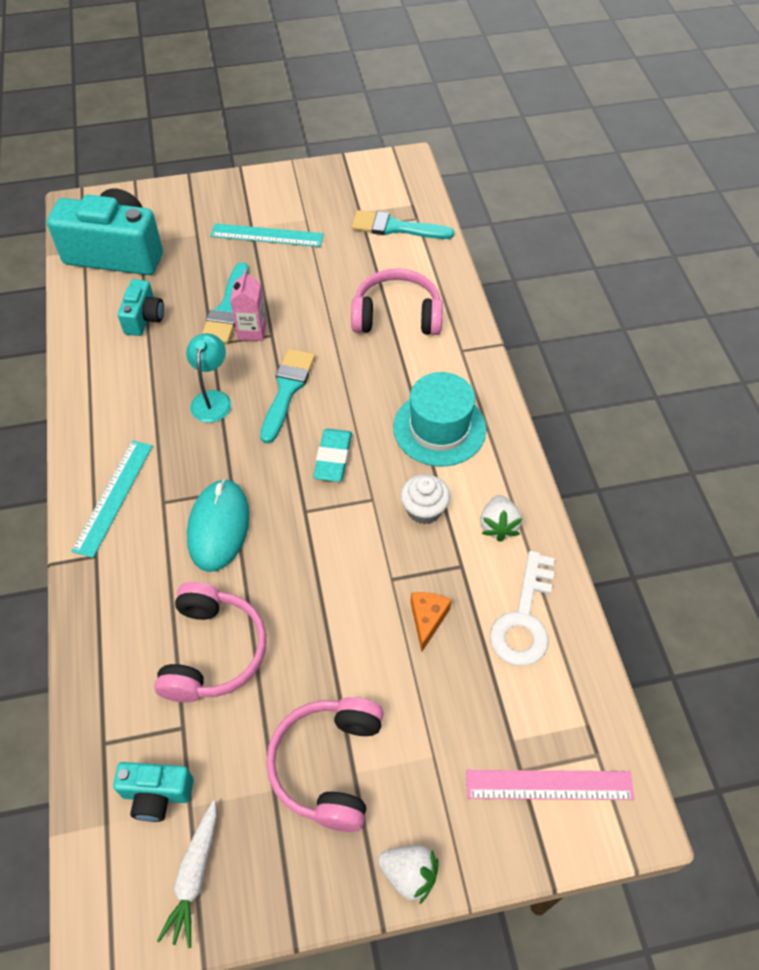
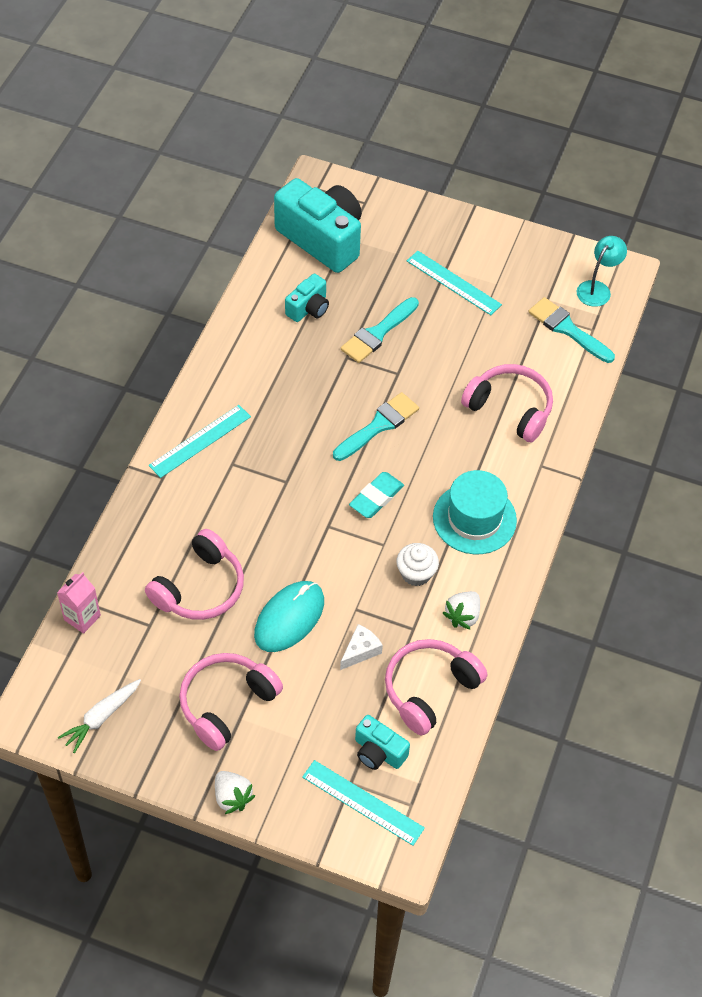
camera: 30 degrees right, 0 degrees up
turquoise camera [113,762,194,822] -> turquoise camera moved to [355,715,410,770]
turquoise lamp [186,333,231,423] -> turquoise lamp moved to [576,236,627,307]
turquoise mouse [187,479,250,572] -> turquoise mouse moved to [254,581,324,652]
pink carton [230,270,267,341] -> pink carton moved to [57,572,101,634]
orange cheese [410,592,451,652] -> white cheese [340,624,383,670]
pink ruler [466,770,635,800] -> turquoise ruler [302,760,425,846]
white key [490,551,555,666] -> pink headphones [385,639,487,735]

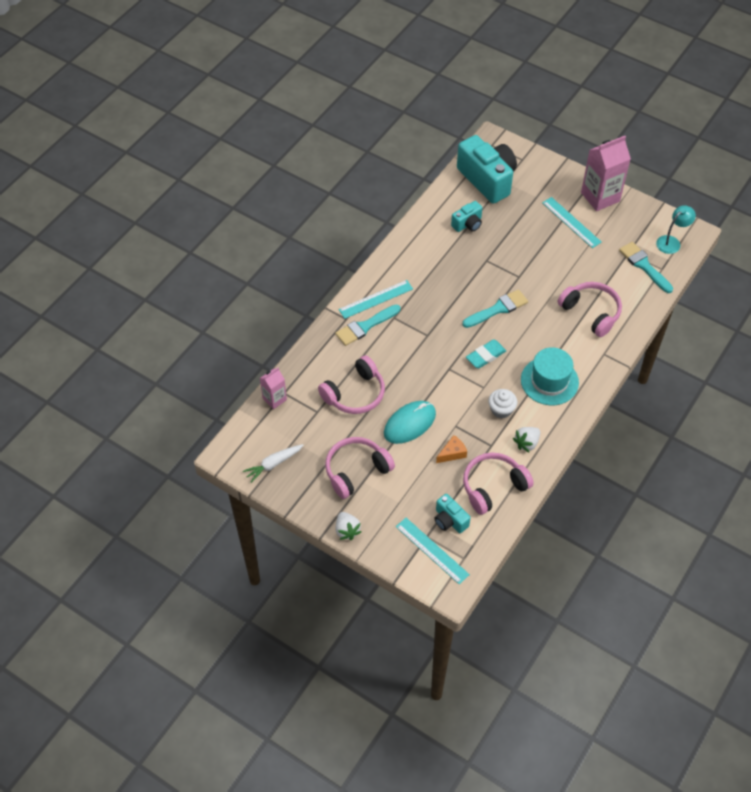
camera: 15 degrees right, 0 degrees up
white cheese [340,624,383,670] -> orange cheese [436,435,467,463]
turquoise brush [341,297,419,363] -> turquoise brush moved to [335,305,401,346]
none -> pink carton [581,136,631,211]

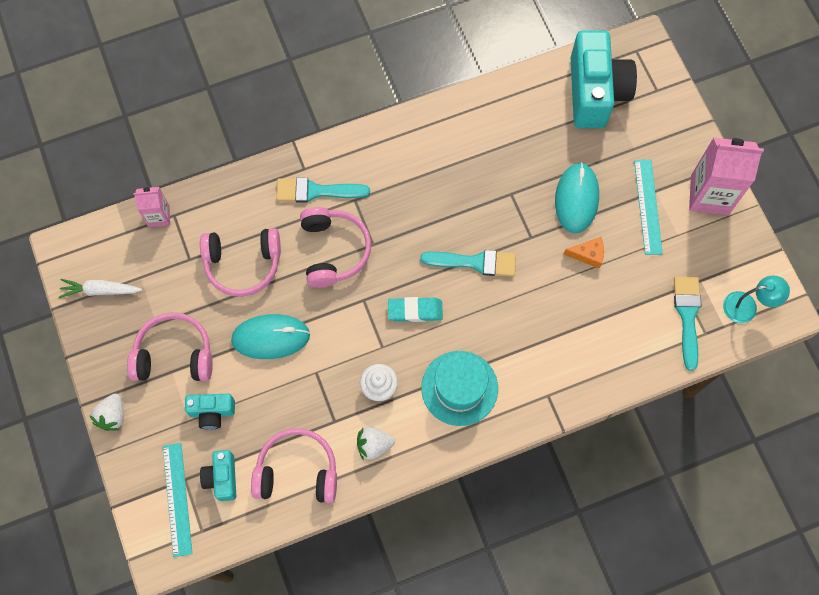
camera: 35 degrees right, 15 degrees up
turquoise ruler [338,280,413,319] -> none
orange cheese [436,435,467,463] -> orange cheese moved to [563,237,604,268]
turquoise camera [451,201,482,232] -> turquoise camera moved to [185,394,235,429]
pink headphones [558,282,622,337] -> pink headphones moved to [300,207,371,288]
none -> turquoise mouse [555,163,599,233]

